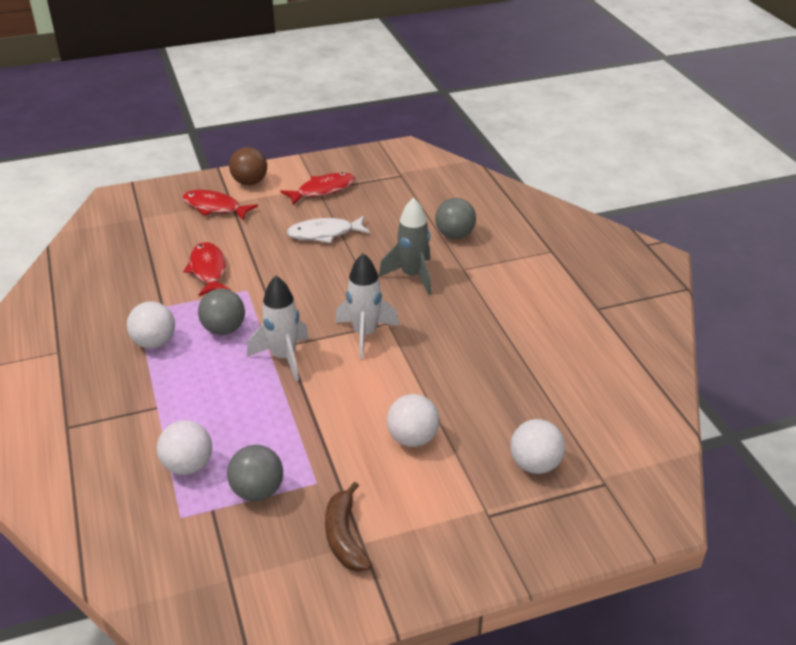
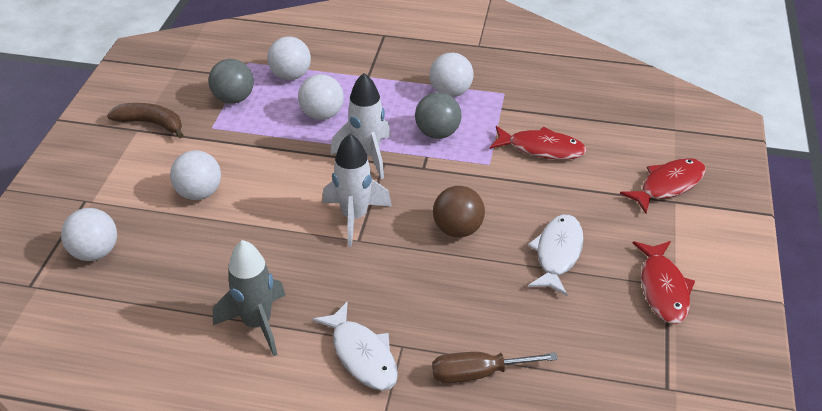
camera: 120 degrees right, 5 degrees up
brown ball [229,147,267,185] -> brown ball moved to [433,186,485,237]
grey rocket [379,197,431,295] -> grey rocket moved to [213,240,285,356]
grey ball [435,198,476,239] -> brown screwdriver [432,352,558,383]
none -> white ball [298,74,344,120]
none -> white fish [312,302,398,391]

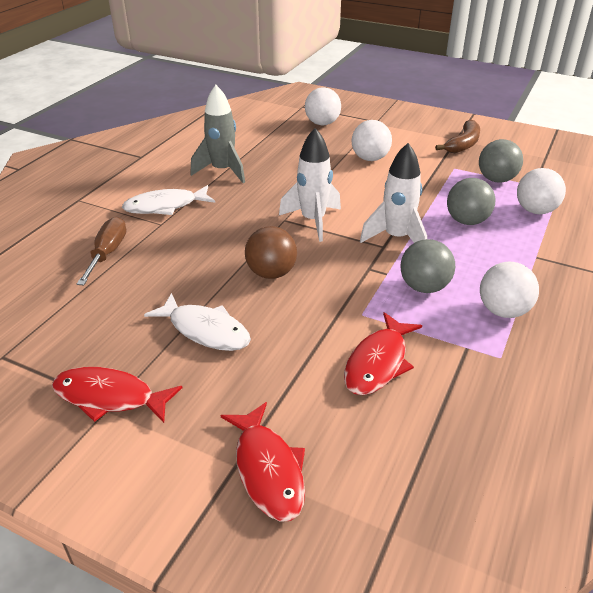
camera: 105 degrees right, 5 degrees down
white ball [298,74,344,120] -> grey ball [447,178,495,225]

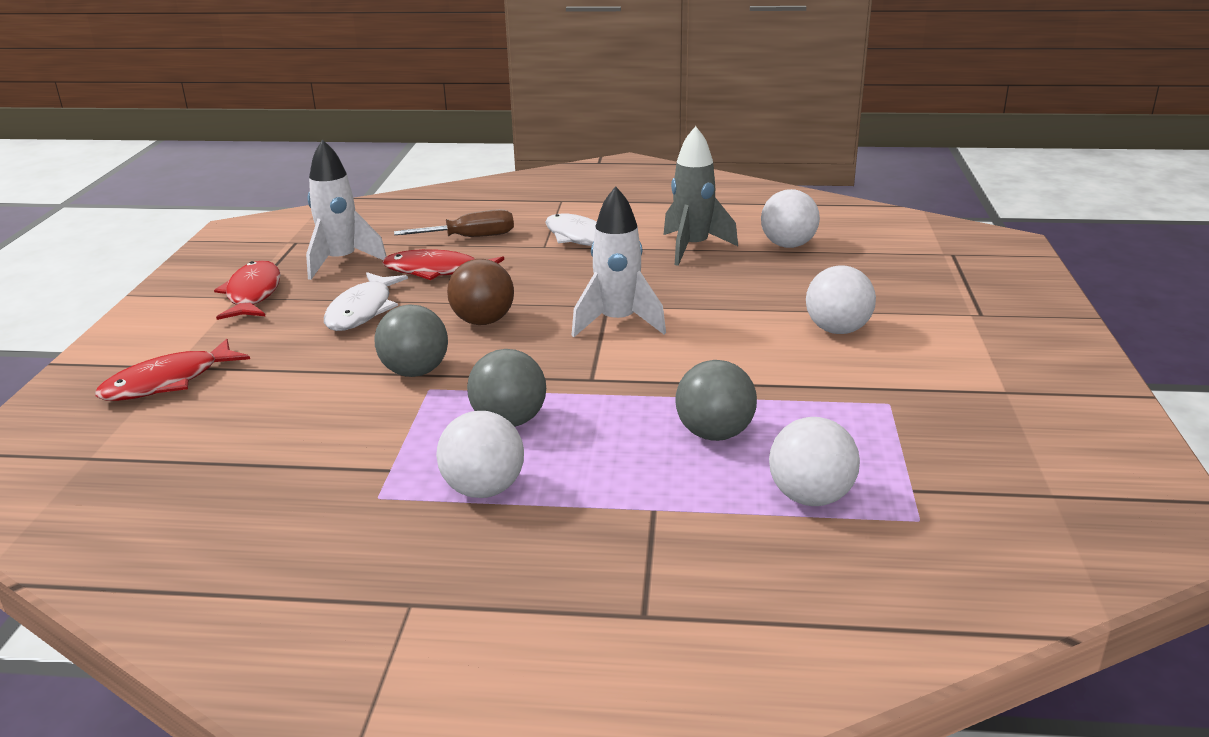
camera: 70 degrees right, 10 degrees down
white ball [305,87,341,125] -> white ball moved to [761,189,820,248]
red fish [344,312,422,395] -> red fish moved to [382,249,504,280]
white rocket [360,143,427,243] -> white rocket moved to [306,139,387,280]
brown banana [435,120,480,153] -> none
grey ball [479,139,523,183] -> grey ball moved to [374,304,448,377]

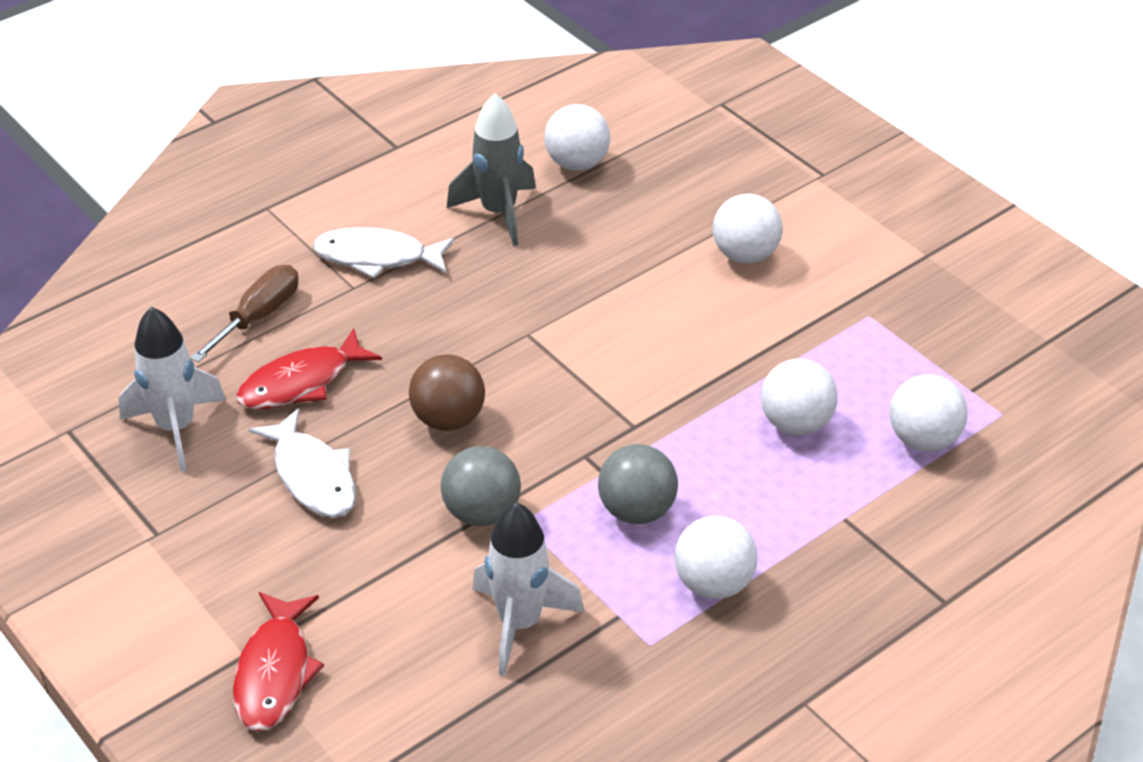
camera: 45 degrees left, 15 degrees up
red fish [214,261,281,320] -> none
white rocket [571,186,666,337] -> white rocket moved to [472,502,584,676]
grey ball [675,360,757,441] -> white ball [761,359,838,435]

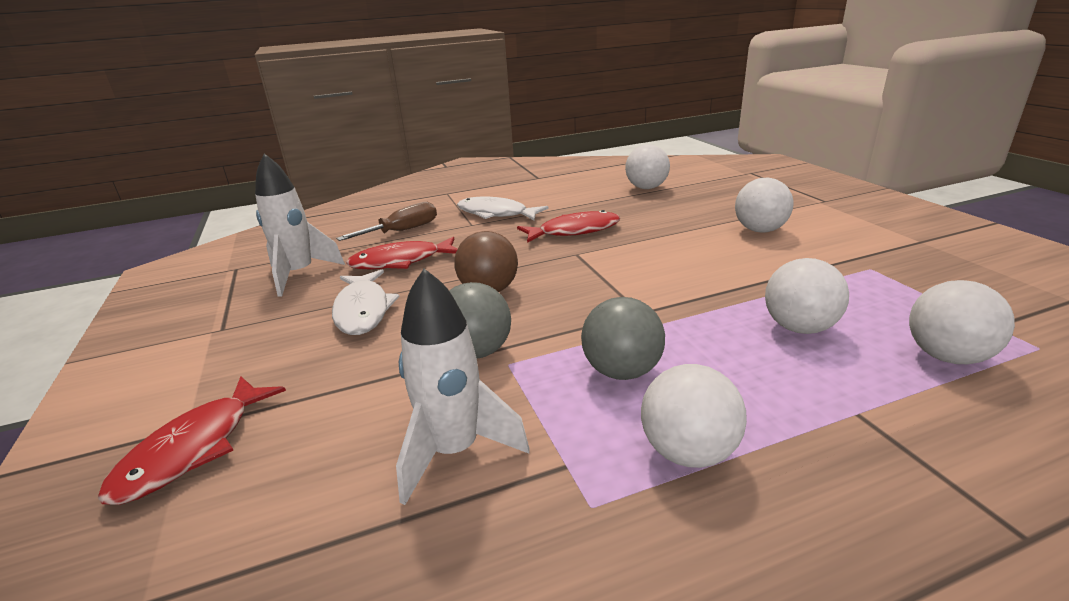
camera: 20 degrees right, 15 degrees down
grey rocket [447,94,536,246] -> none
none -> red fish [517,210,620,243]

